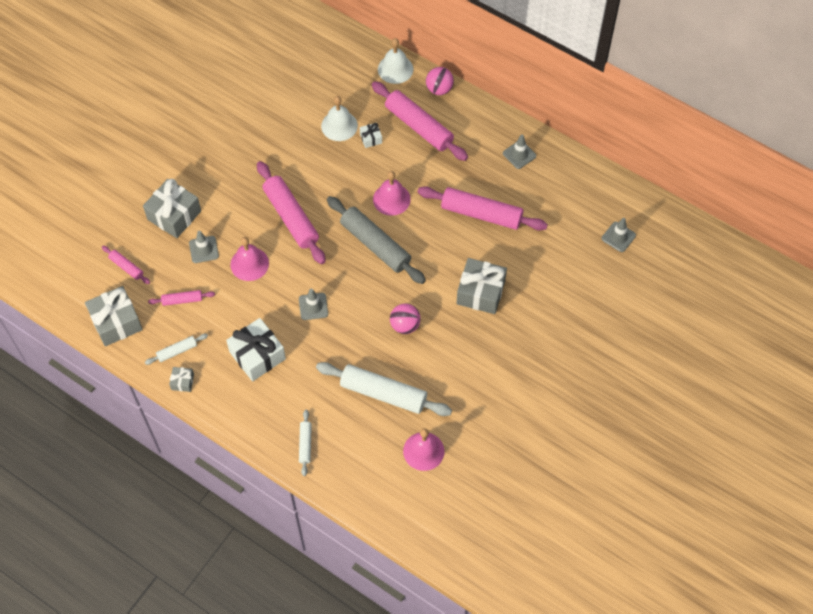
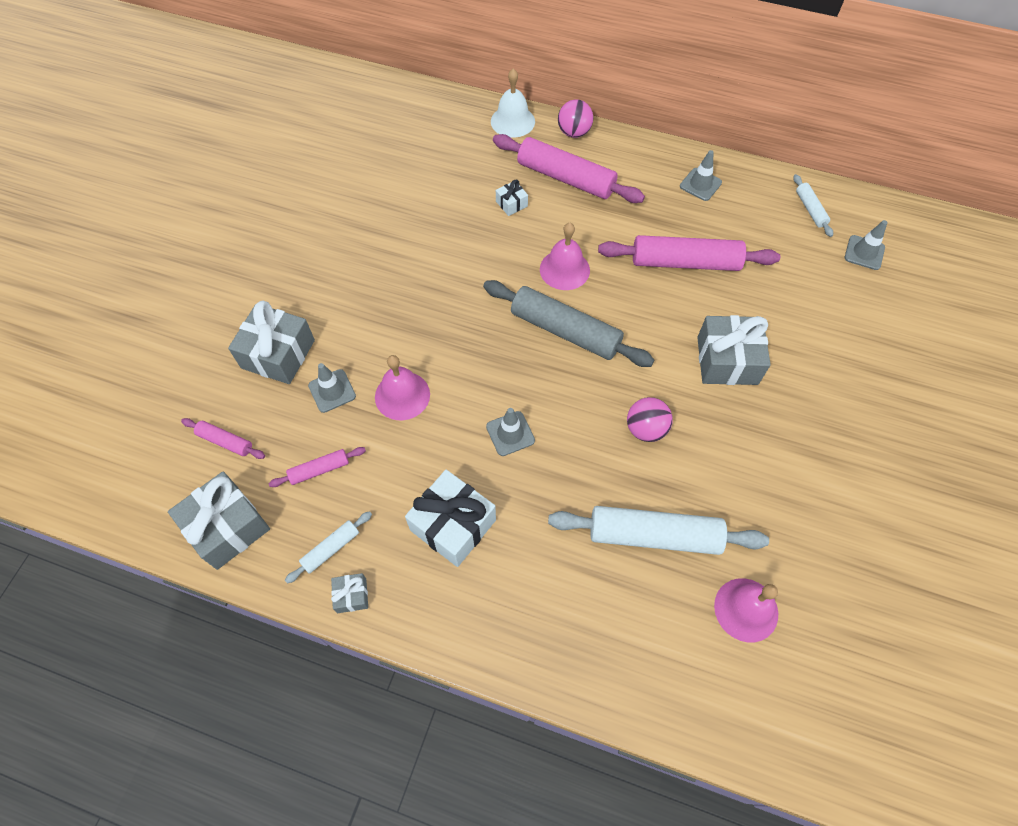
camera: 15 degrees left, 0 degrees up
pink rolling pin [257,161,326,264] -> none
white rolling pin [299,410,312,476] -> white rolling pin moved to [793,174,833,237]
white bell [321,96,358,141] -> none

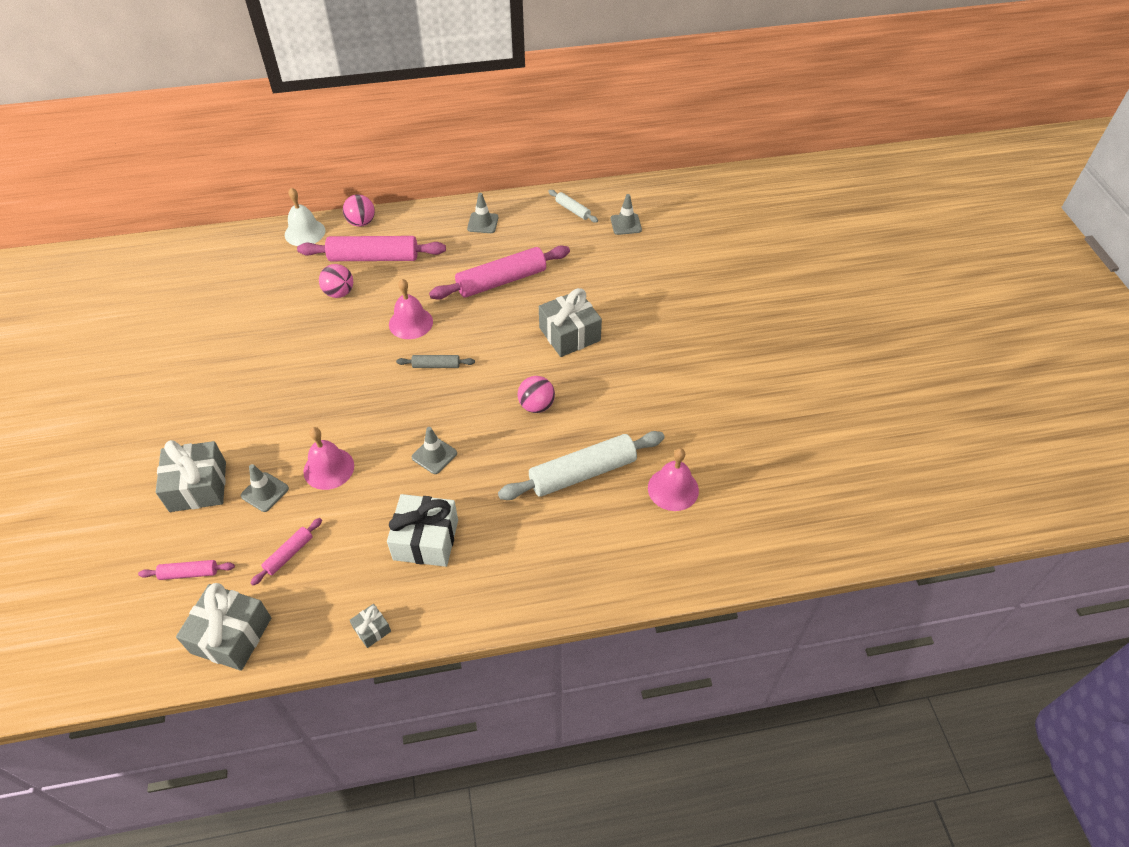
camera: 30 degrees left, 10 degrees down
white rolling pin [285,511,372,584] -> none
grey rolling pin [483,280,654,367] -> grey rolling pin [396,355,475,368], size x0.48
white gift [496,180,528,216] -> pink ball [319,264,353,298]

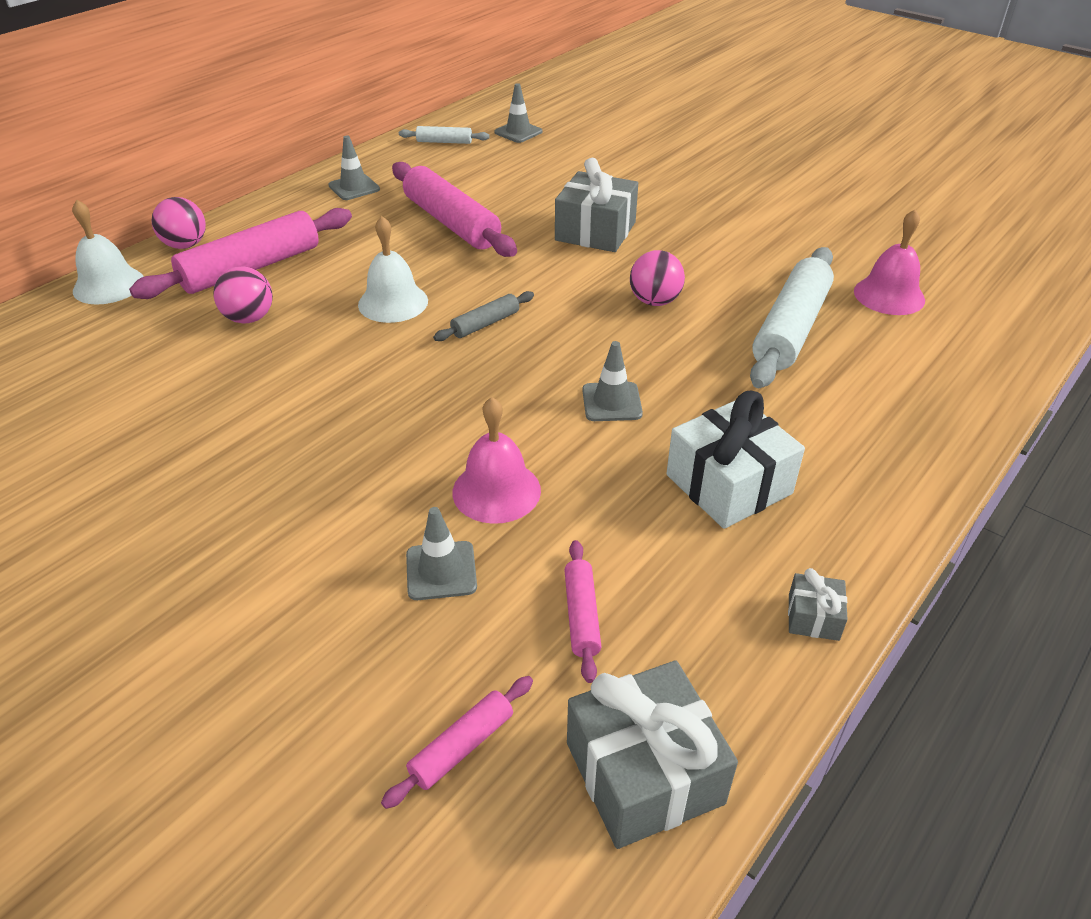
camera: 40 degrees left, 10 degrees down
grey gift [156,440,226,512] -> none
pink bell [389,279,433,339] -> white bell [358,216,428,323]
pink rolling pin [429,246,570,300] -> pink rolling pin turned 60 degrees counterclockwise [392,162,517,257]

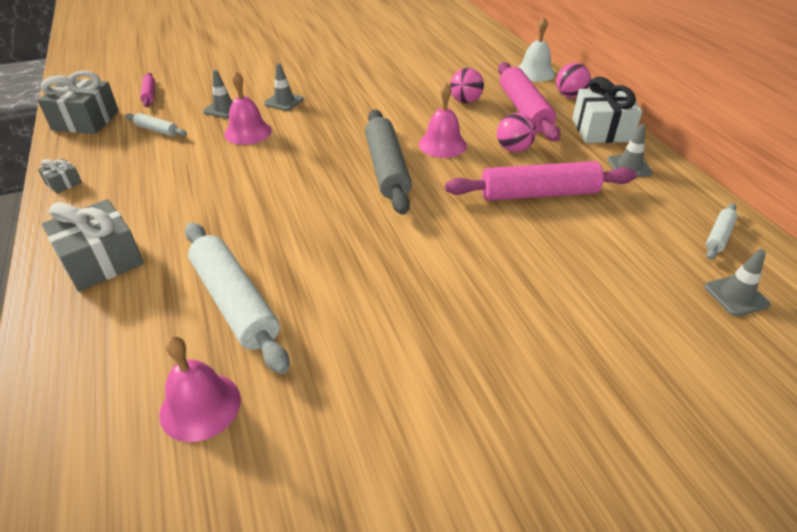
camera: 120 degrees right, 0 degrees up
white bell [358,216,428,323] -> pink bell [419,82,467,158]
grey rolling pin [433,291,534,341] -> grey rolling pin [365,109,412,215], size x2.08
grey gift [555,158,638,252] -> grey gift moved to [42,199,144,291]
pink rolling pin [564,540,601,683] -> white rolling pin [125,113,187,136]
grey traffic cone [582,341,643,421] -> grey traffic cone moved to [264,63,304,111]
pink ball [630,250,685,306] -> pink ball moved to [497,113,536,152]
white gift [666,391,805,529] -> white gift moved to [572,77,643,143]

